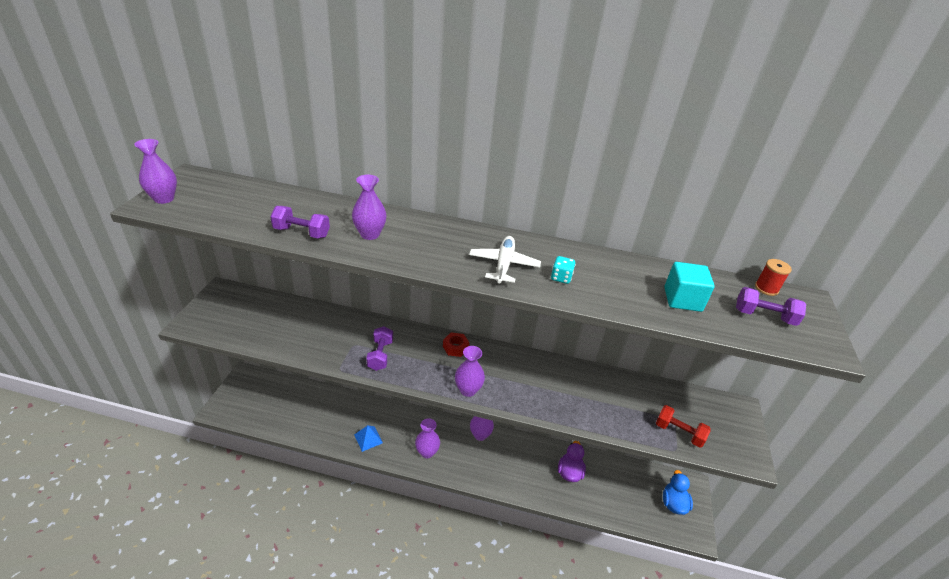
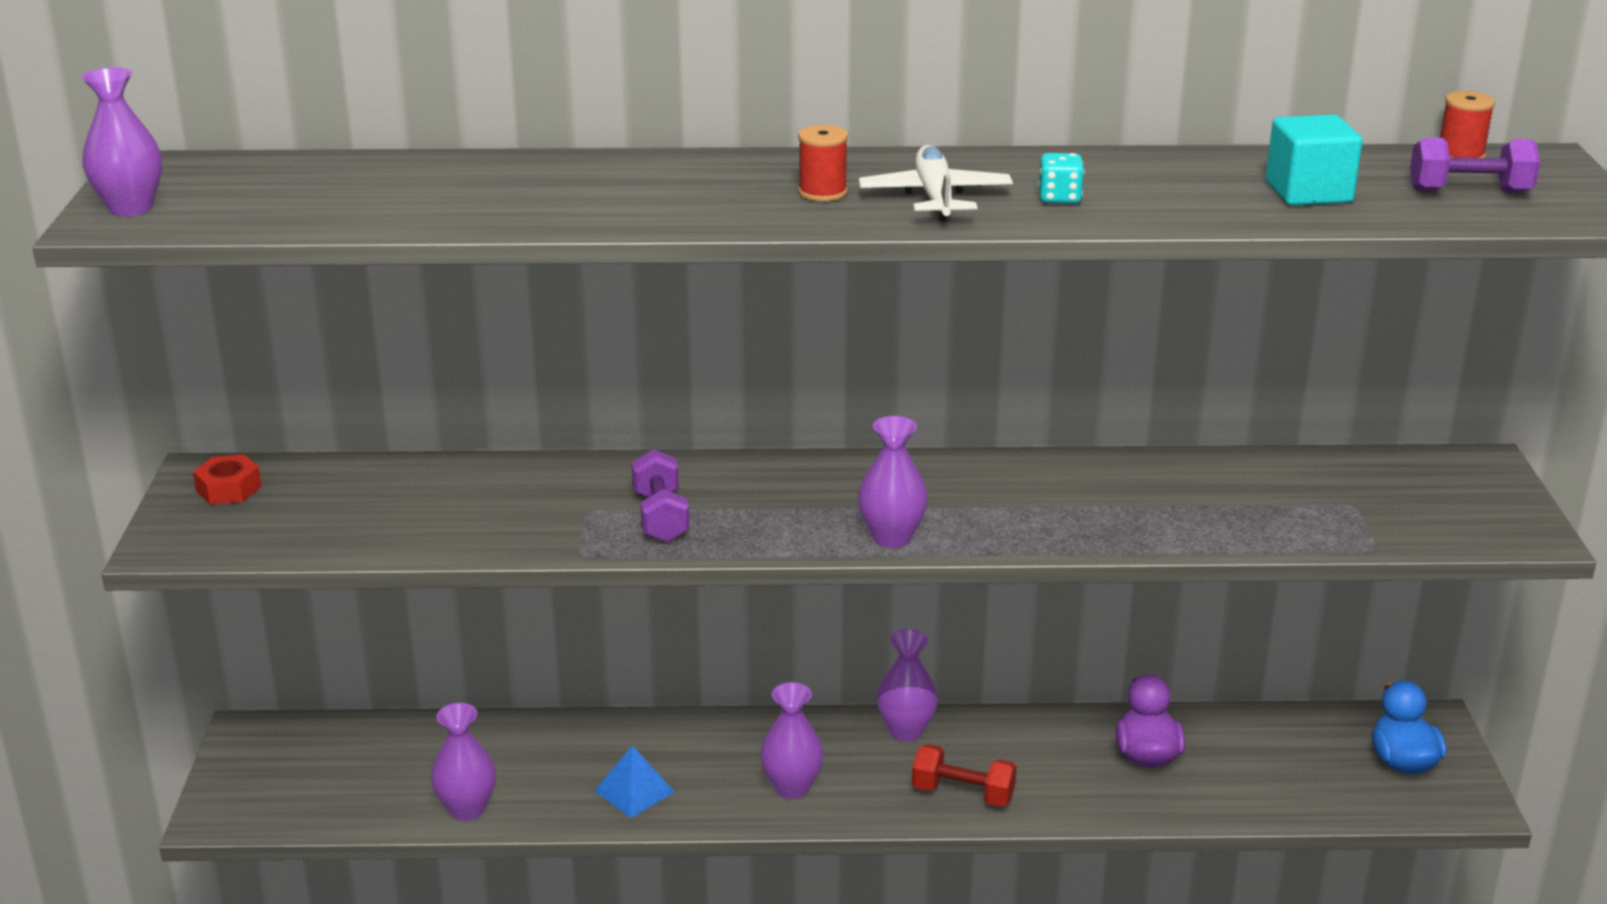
camera: 10 degrees left, 10 degrees down
purple dumbbell [270,206,330,238] -> none
purple vase [352,175,387,240] -> purple vase moved to [431,703,496,821]
red nut [443,333,469,357] -> red nut moved to [193,454,262,505]
red dumbbell [656,405,711,448] -> red dumbbell moved to [912,744,1017,807]
none -> red spool [798,125,848,201]

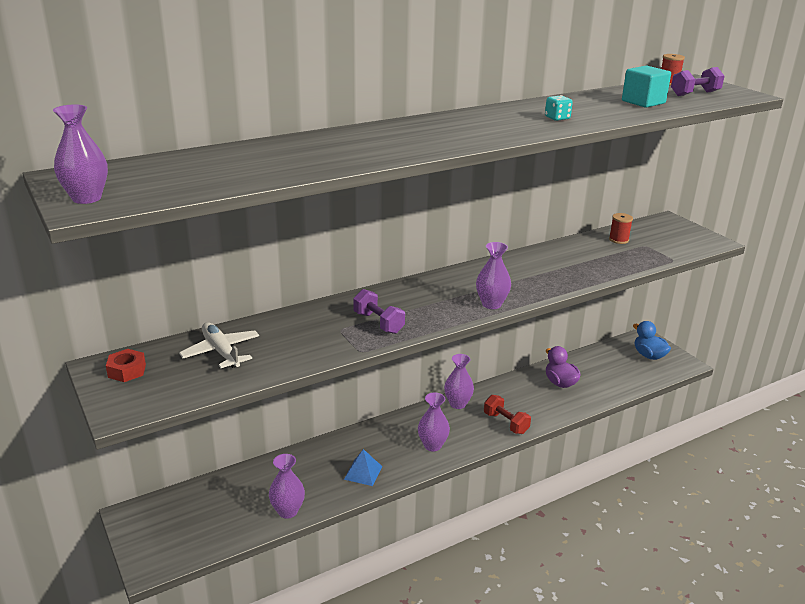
camera: 30 degrees left, 0 degrees up
red spool [798,125,848,201] -> red spool moved to [609,213,633,244]
white plane [859,145,1013,221] -> white plane moved to [179,322,259,368]
red dumbbell [912,744,1017,807] -> red dumbbell turned 60 degrees clockwise [484,395,531,434]

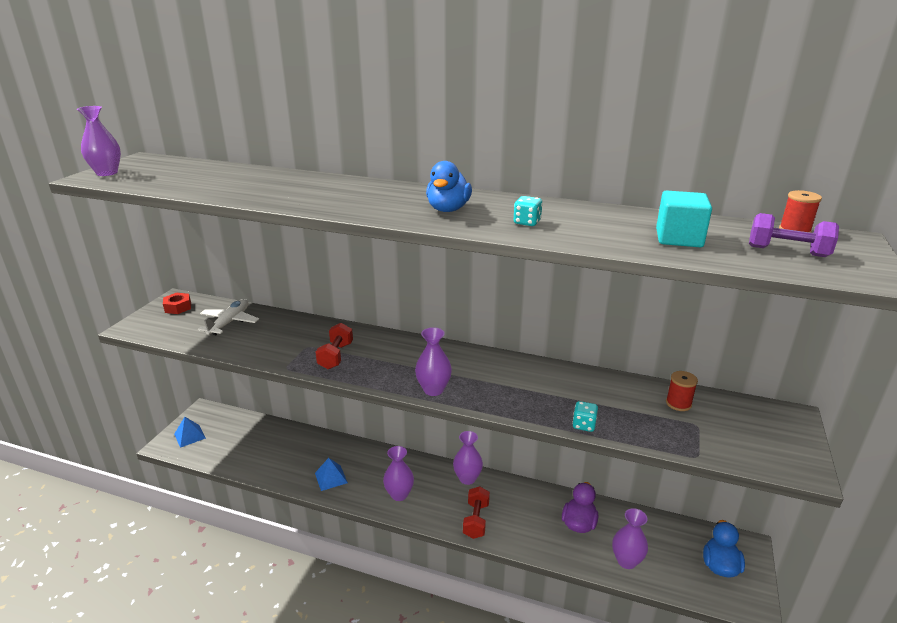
camera: 50 degrees right, 0 degrees up
purple vase [269,454,305,519] -> purple vase moved to [612,508,648,569]
purple dumbbell [353,289,405,334] -> red dumbbell [315,323,353,369]
none -> blue pyramid [174,417,206,448]
none -> blue duck [426,161,472,212]
none -> turquoise dice [572,401,598,432]

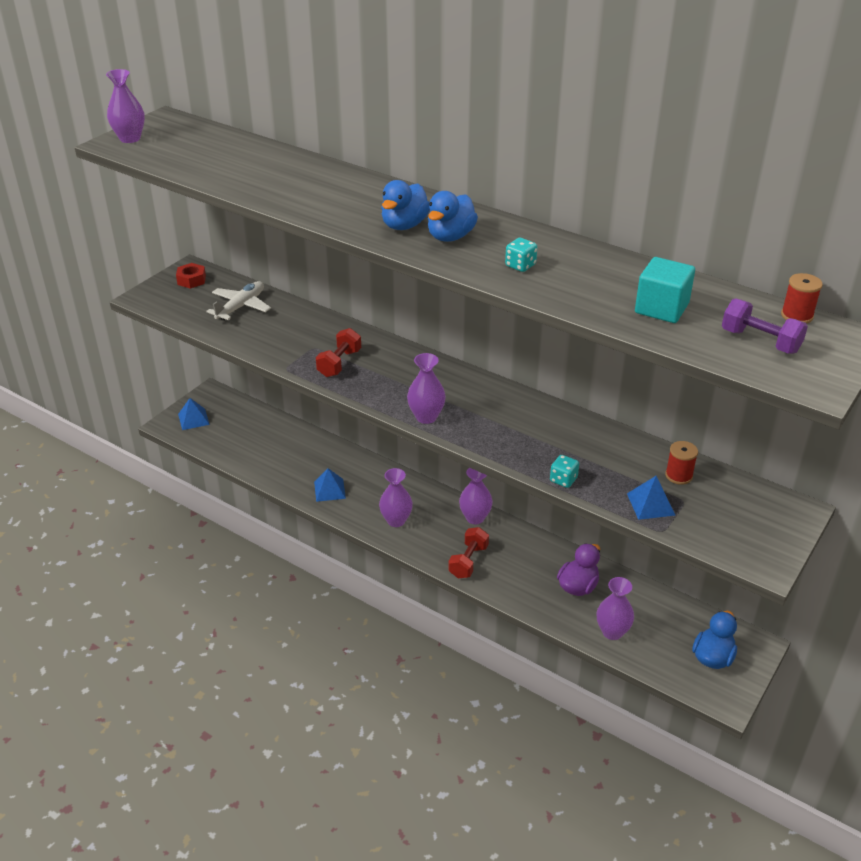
camera: 15 degrees right, 10 degrees up
none -> blue duck [381,180,430,230]
none -> blue pyramid [627,476,675,520]

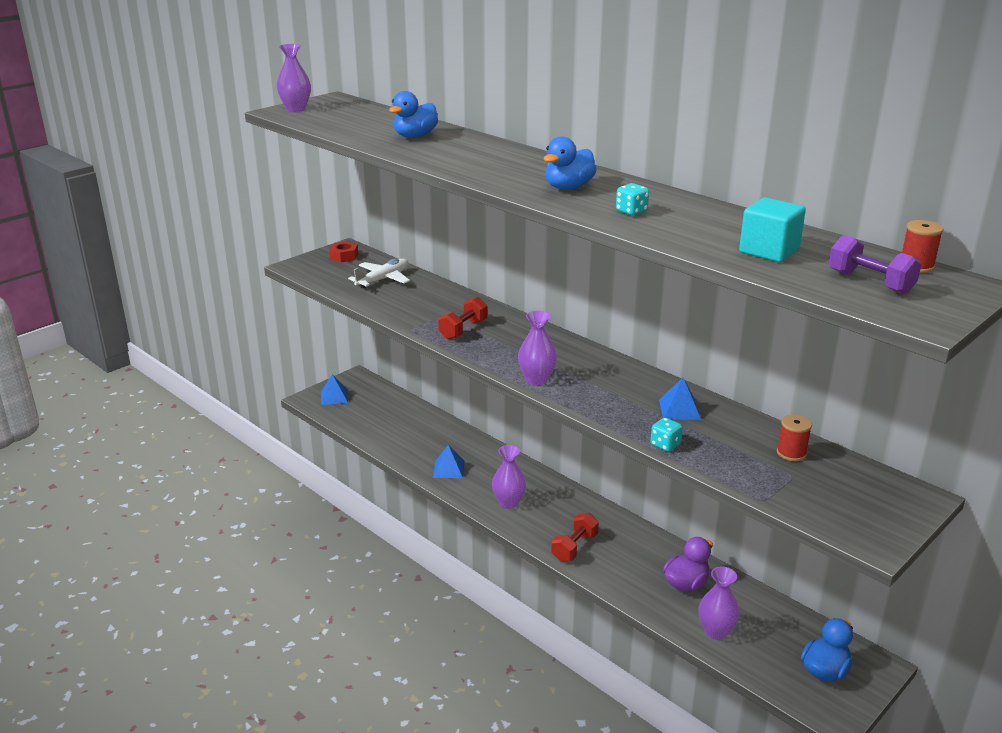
camera: 10 degrees right, 10 degrees down
blue duck [381,180,430,230] -> blue duck moved to [389,91,438,138]
purple vase [459,468,493,524] -> none
blue pyramid [627,476,675,520] -> blue pyramid moved to [659,378,701,420]

